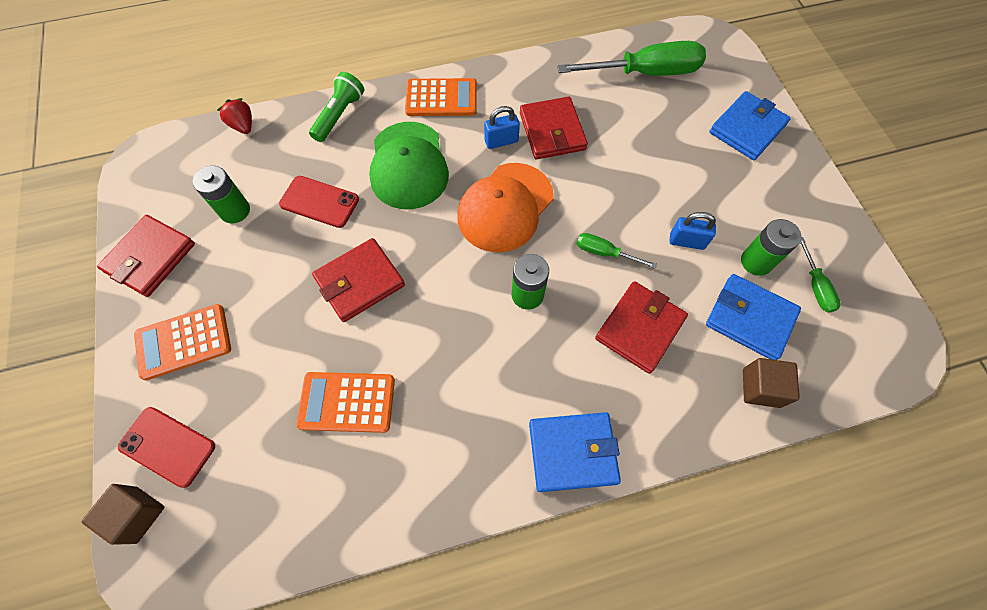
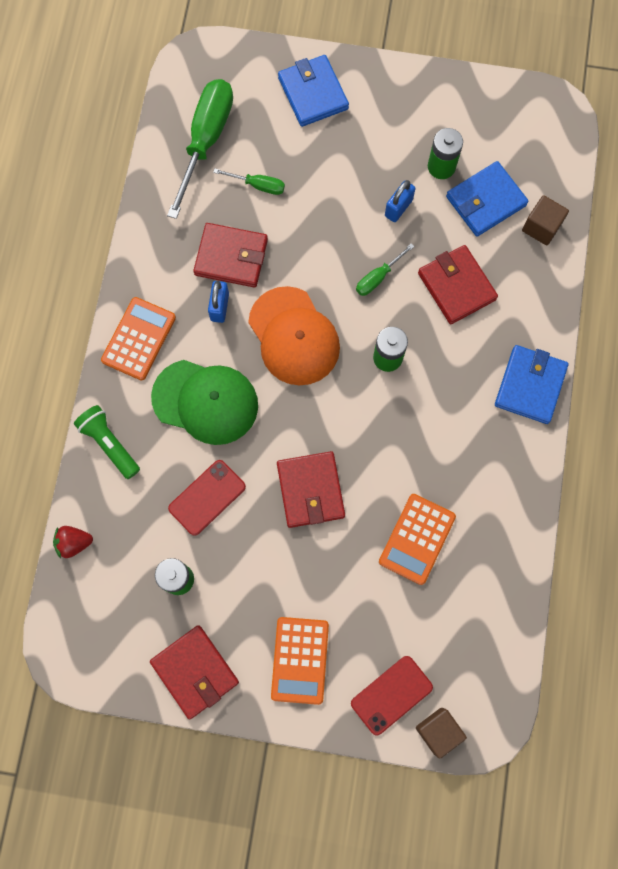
camera: 65 degrees left, 10 degrees up
green screwdriver [800,237,841,313] -> green screwdriver moved to [213,168,285,195]

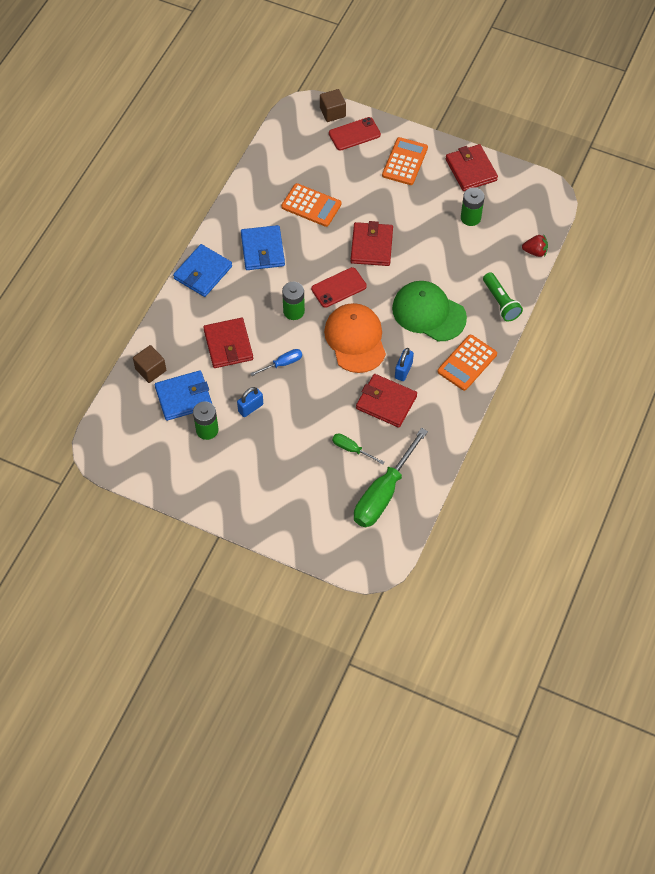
camera: 165 degrees left, 15 degrees down
red phone [168,460,246,536] -> red phone moved to [311,267,367,308]
blue wallet [278,55,349,127] -> blue wallet moved to [241,225,285,270]
green screwdriver [356,244,414,296] -> blue screwdriver [250,349,302,376]
orange calculator [379,494,456,585] -> orange calculator turned 75 degrees clockwise [281,183,341,227]

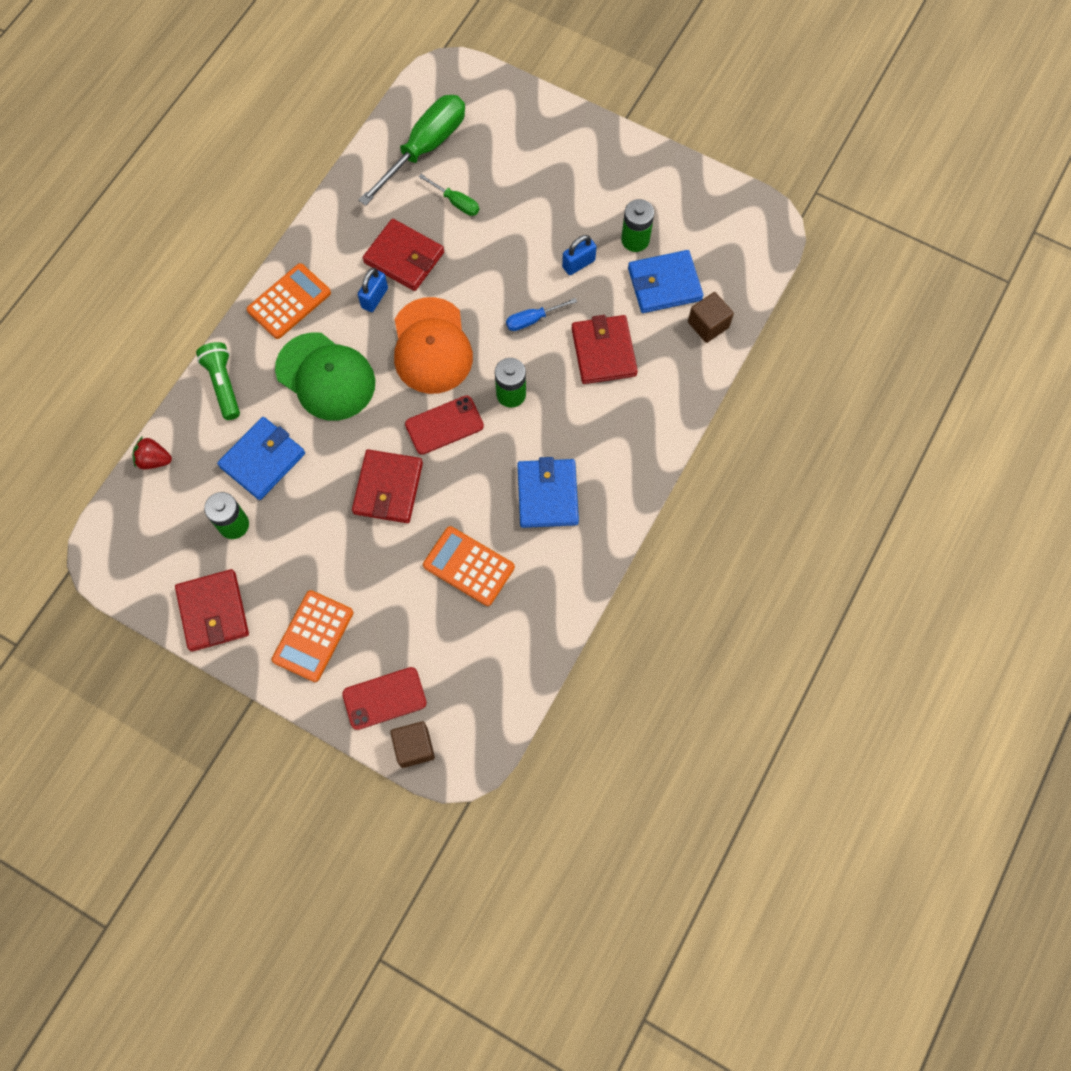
camera: 175 degrees left, 10 degrees up
blue wallet [173,244,232,297] -> blue wallet moved to [217,417,305,500]

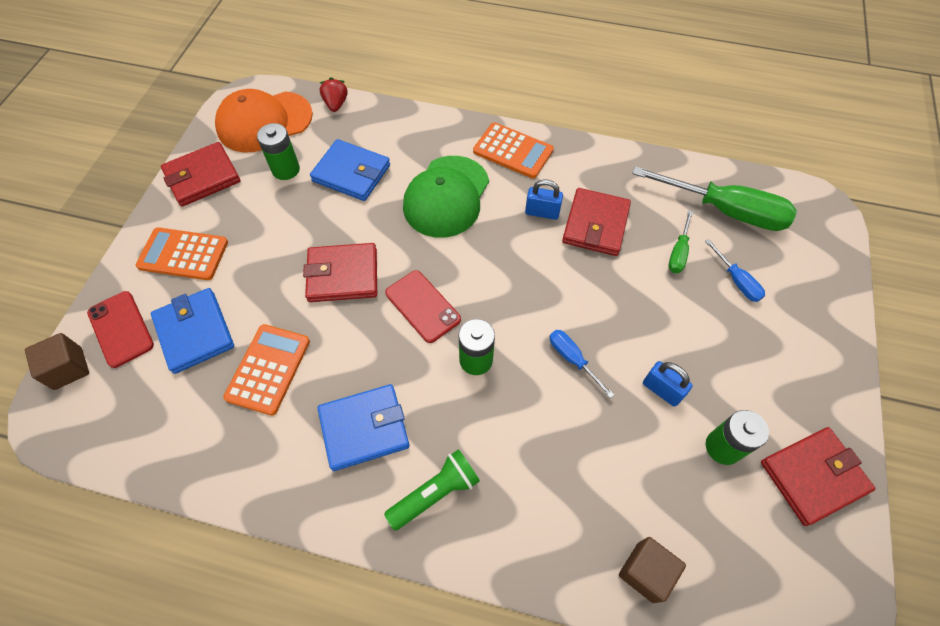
camera: 75 degrees right, 10 degrees down
green flashlight [196,342,240,420] -> green flashlight moved to [384,449,480,531]
orange cap [394,297,473,394] -> orange cap moved to [215,89,313,152]
red wallet [572,315,638,384] -> red wallet moved to [761,427,875,526]
blue wallet [628,250,703,313] -> blue wallet moved to [151,288,234,374]
none -> blue screwdriver [705,239,765,302]

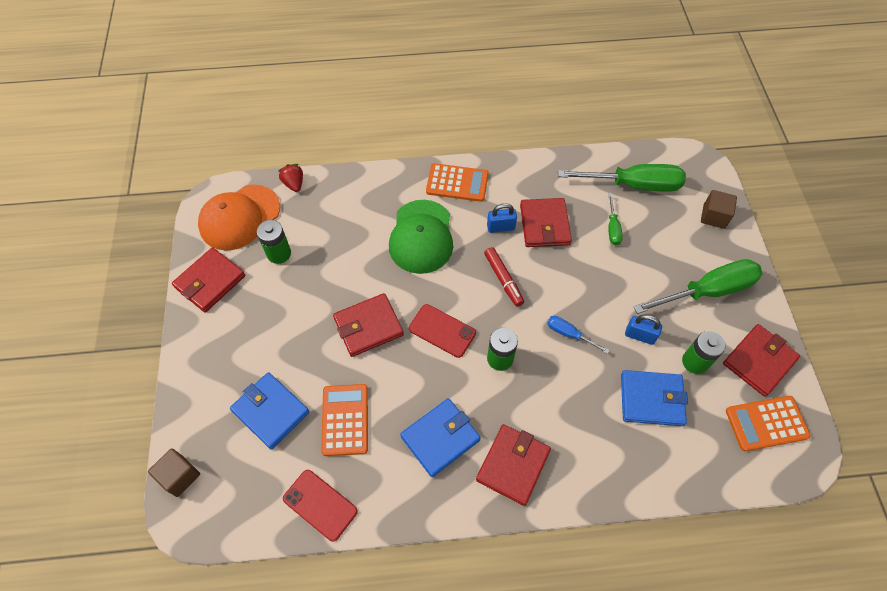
camera: 20 degrees left, 0 degrees up
red phone [87,291,154,368] -> red phone moved to [283,470,358,542]
orange calculator [136,227,228,280] -> orange calculator moved to [726,396,811,451]
blue wallet [310,139,390,201] -> blue wallet moved to [621,370,688,426]
green flashlight [384,449,480,531] -> red wallet [476,424,551,506]
brown cube [619,537,686,603] -> brown cube moved to [701,190,737,229]
blue screwdriver [705,239,765,302] -> none
none -> red marker [484,247,524,307]
none -> green screwdriver [633,259,763,314]

